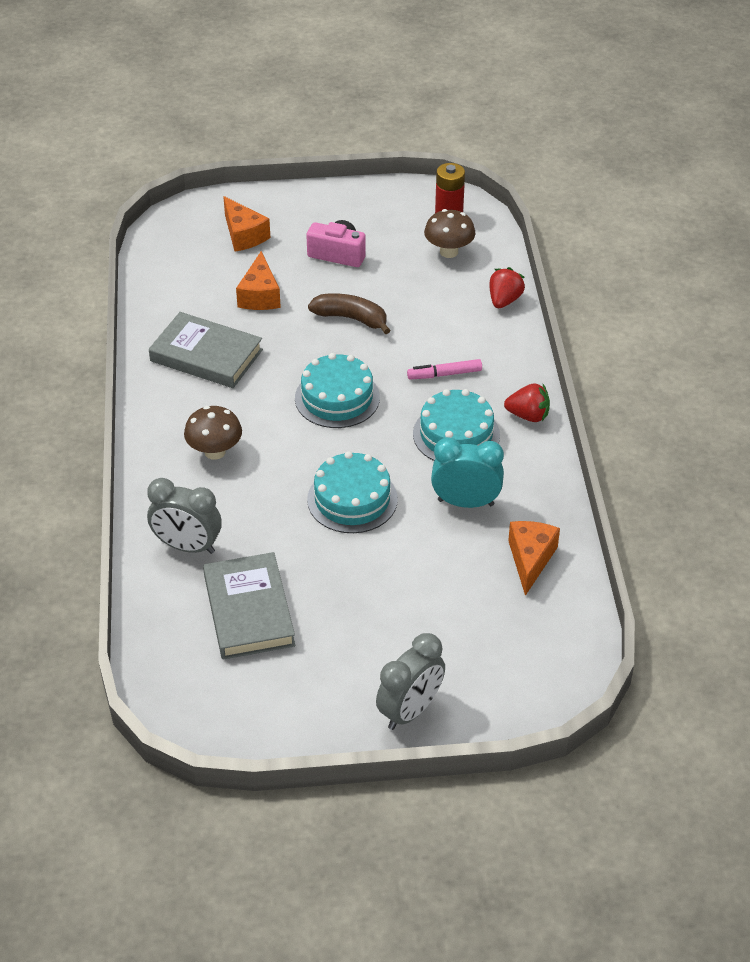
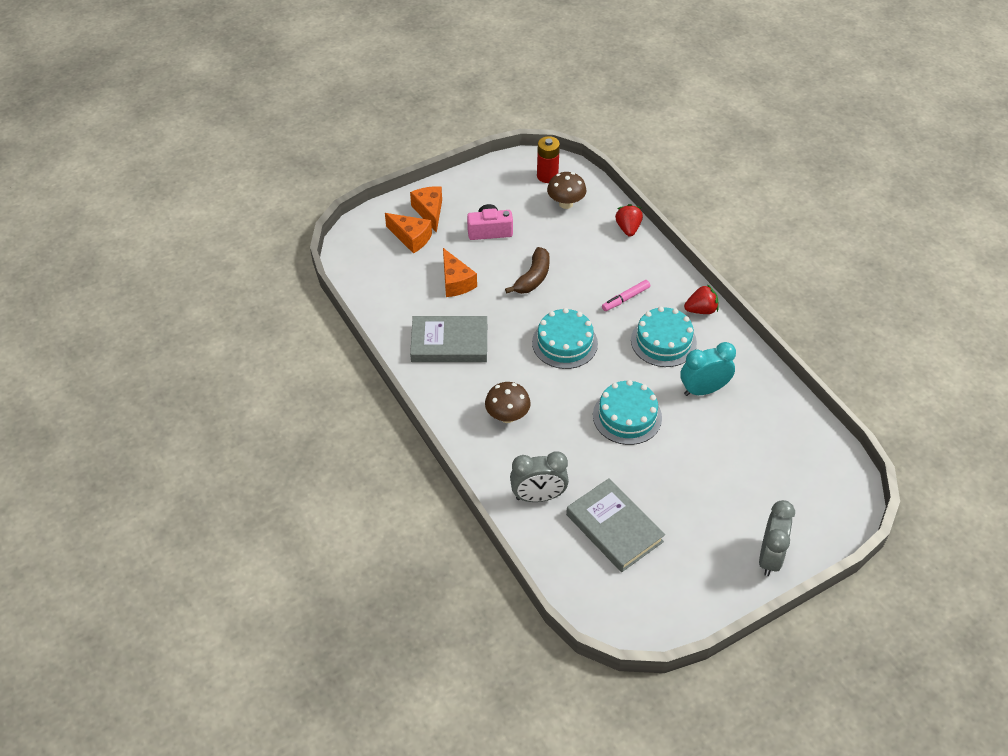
camera: 25 degrees left, 5 degrees up
brown banana [308,293,390,334] -> brown banana turned 120 degrees clockwise [505,247,550,294]
orange cheese [508,521,560,596] -> orange cheese moved to [410,186,442,233]

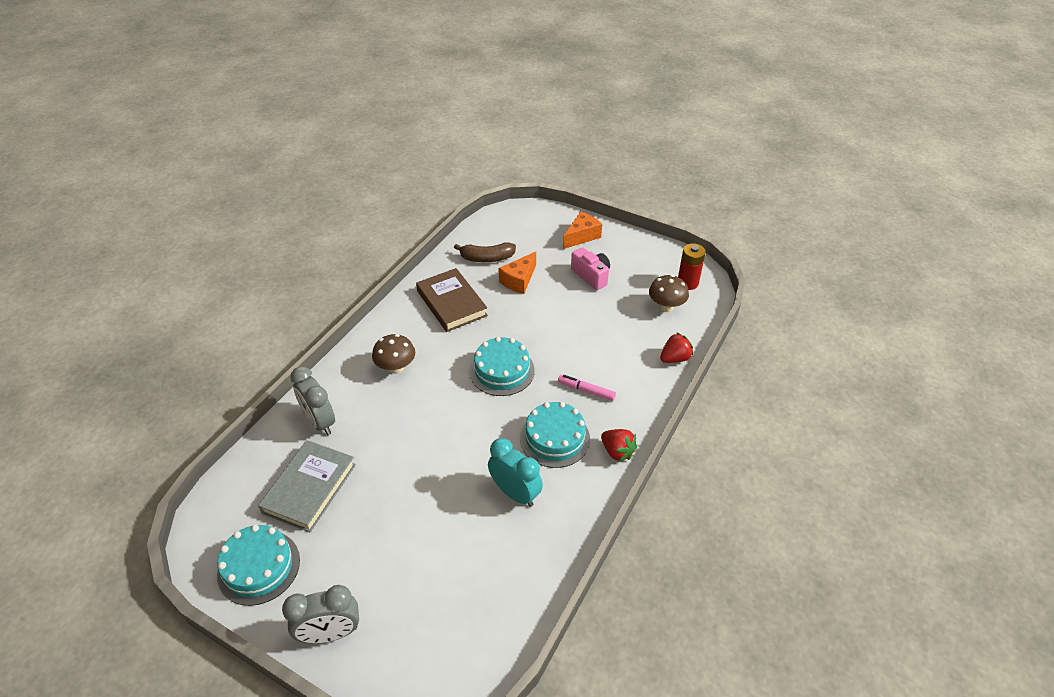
camera: 60 degrees right, 5 degrees down
orange cheese [385,213,432,254] -> none
grey book [410,316,487,362] -> brown book [416,268,488,332]
brown banana [505,247,550,294] -> brown banana moved to [454,242,516,262]
turquoise cake [593,380,662,445] -> turquoise cake moved to [217,525,300,606]

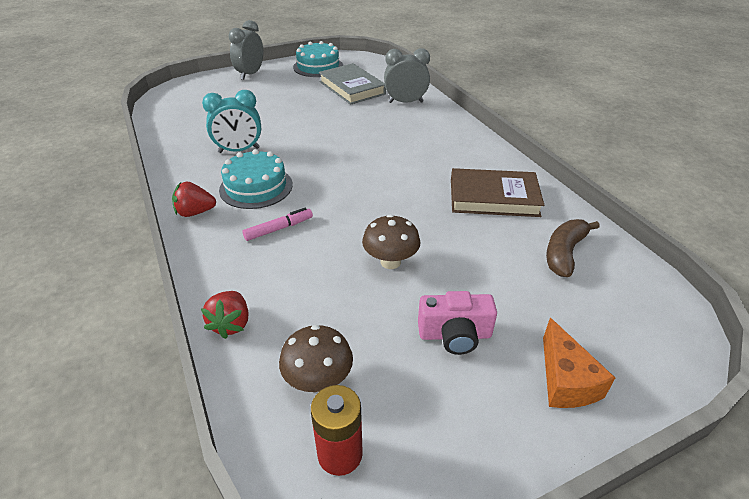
camera: 125 degrees right, 5 degrees down
brown mushroom [372,334,415,374] -> brown mushroom moved to [362,215,420,269]
turquoise cake [470,337,535,396] -> none
orange cheese [499,251,536,294] -> none

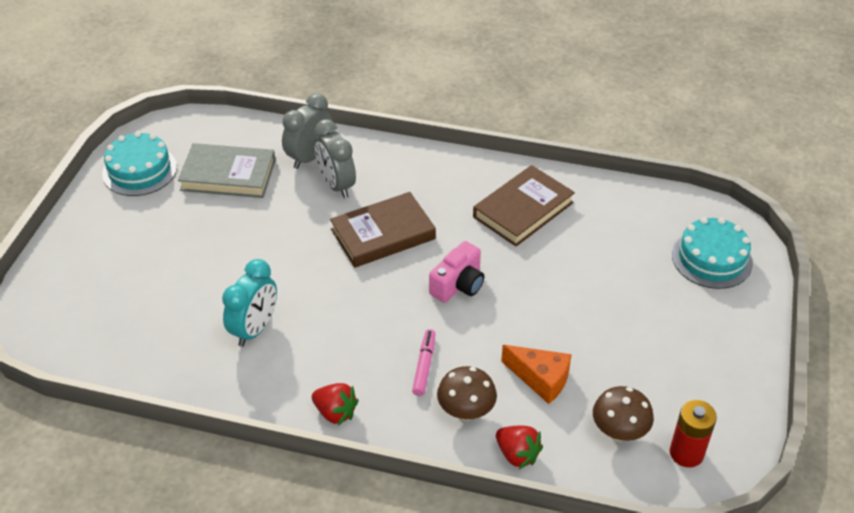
camera: 50 degrees left, 5 degrees up
red strawberry [172,182,216,217] -> red strawberry turned 90 degrees counterclockwise [312,383,358,425]
turquoise cake [219,149,293,209] -> turquoise cake moved to [672,217,753,289]
grey clock [229,20,263,80] -> grey clock moved to [314,119,356,198]
brown mushroom [362,215,420,269] -> brown mushroom moved to [437,366,497,421]
pink camera [418,291,497,355] -> pink camera moved to [429,241,484,303]
orange cheese [543,318,615,408] -> orange cheese moved to [501,345,572,404]
brown banana [546,219,600,277] -> none
none -> brown book [330,192,436,268]

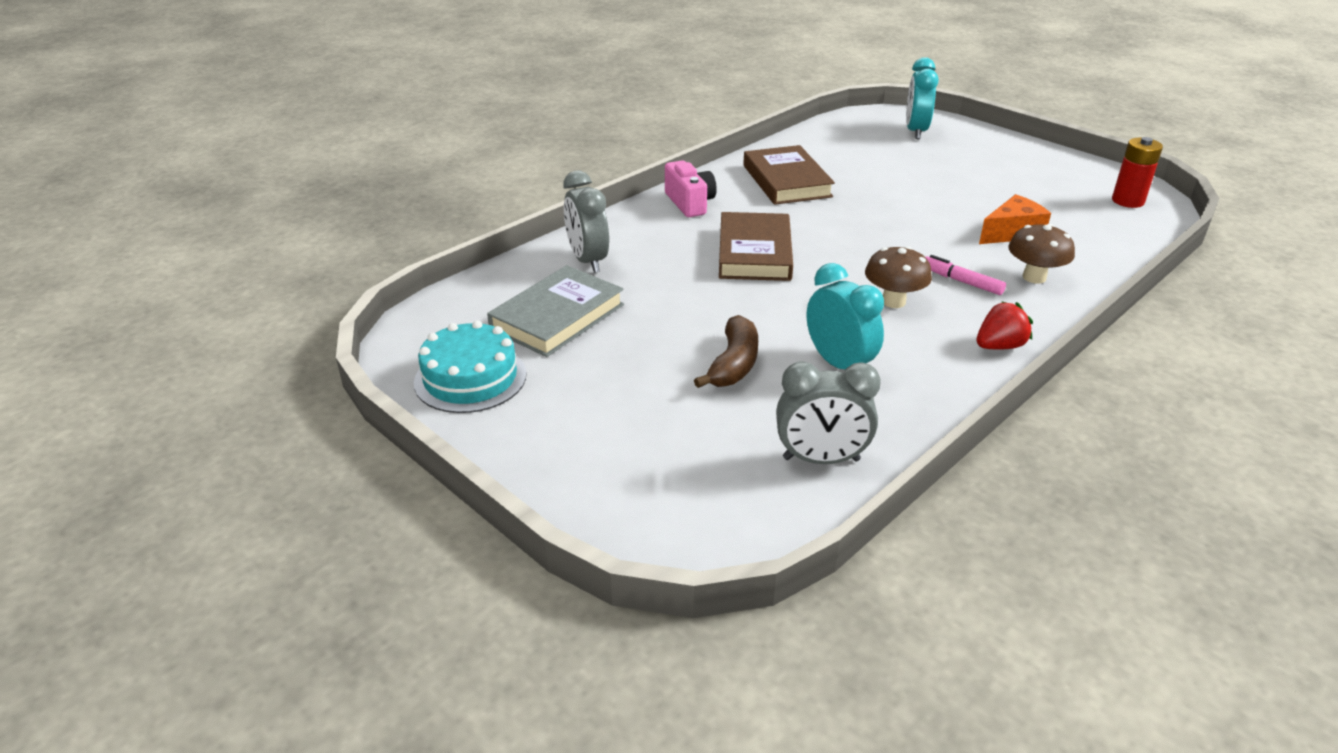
camera: 60 degrees left, 10 degrees down
grey clock [314,119,356,198] -> grey clock moved to [776,361,881,464]
pink camera [429,241,484,303] -> pink camera moved to [665,160,717,217]
red strawberry [496,426,543,469] -> none
brown mushroom [593,386,654,441] -> brown mushroom moved to [865,246,932,308]
turquoise cake [672,217,753,289] -> turquoise clock [906,57,939,139]
none -> brown banana [694,315,758,388]

